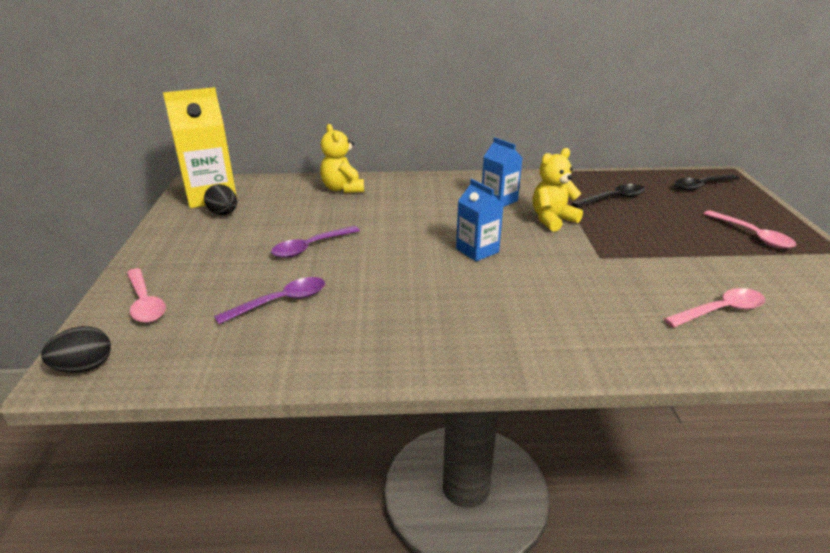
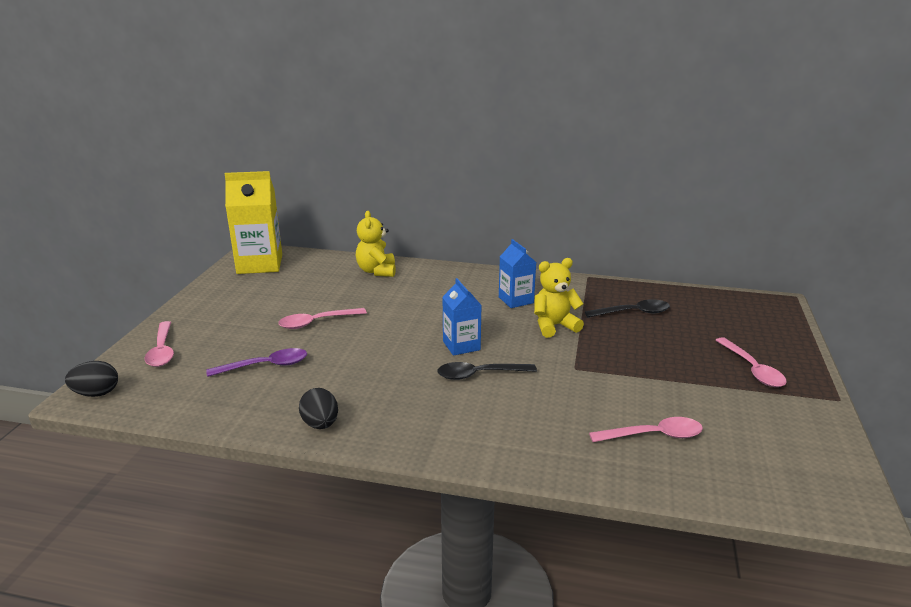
camera: 15 degrees right, 5 degrees down
black egg [204,184,237,215] -> black egg moved to [299,388,338,429]
purple spoon [271,226,360,258] -> pink spoon [278,308,367,329]
black spoon [674,175,740,191] -> black spoon moved to [437,362,537,380]

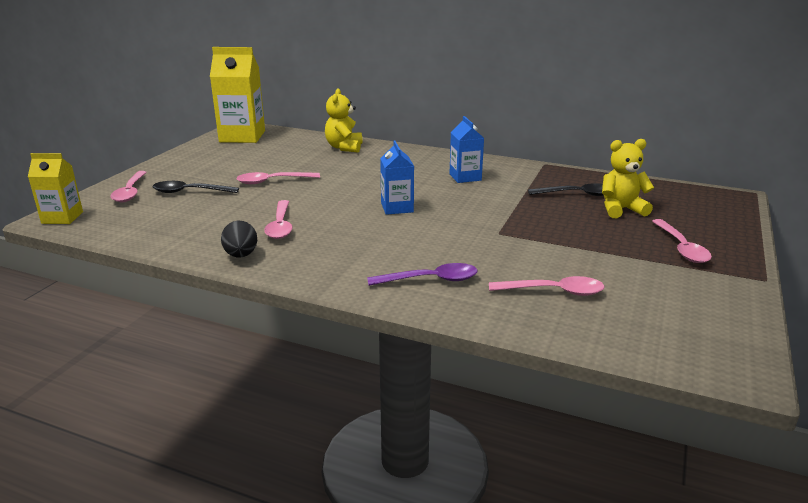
camera: 10 degrees right, 0 degrees up
black egg [65,361,118,397] -> yellow carton [28,153,83,224]
purple spoon [206,348,307,377] -> purple spoon moved to [367,263,477,286]
black spoon [437,362,537,380] -> black spoon moved to [152,181,239,193]
yellow teddy bear [534,258,584,338] -> yellow teddy bear moved to [602,139,654,218]
none -> pink spoon [264,200,292,239]

